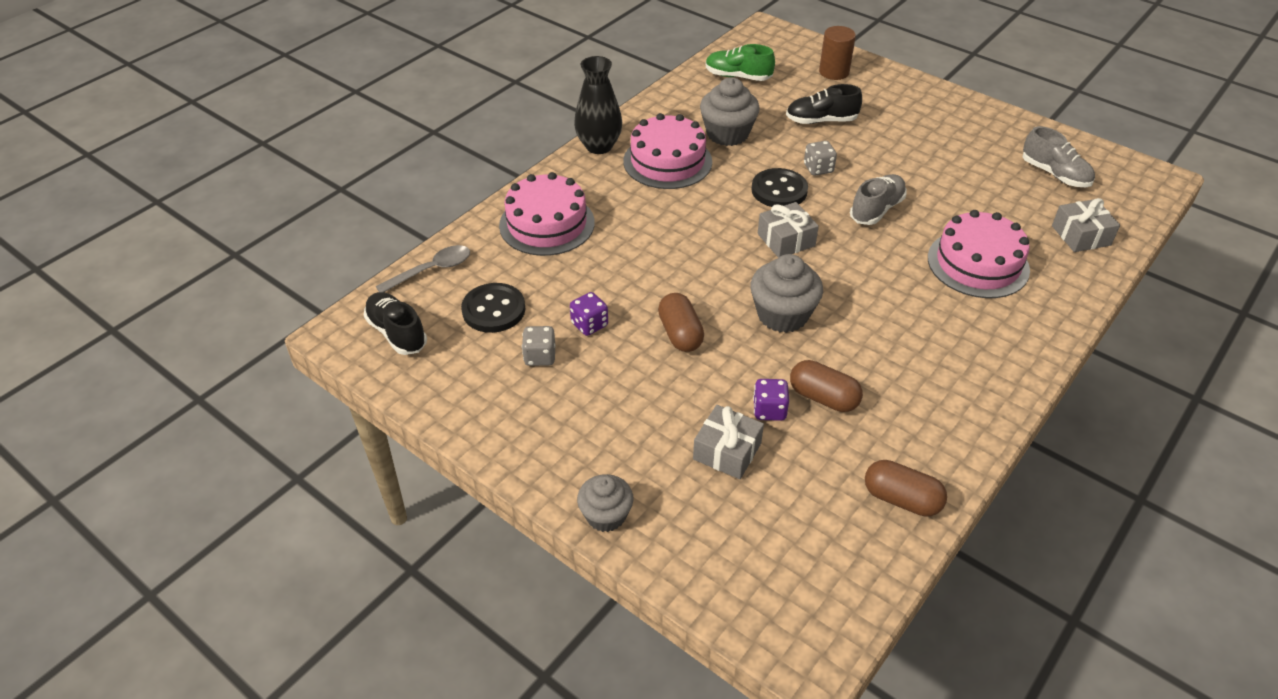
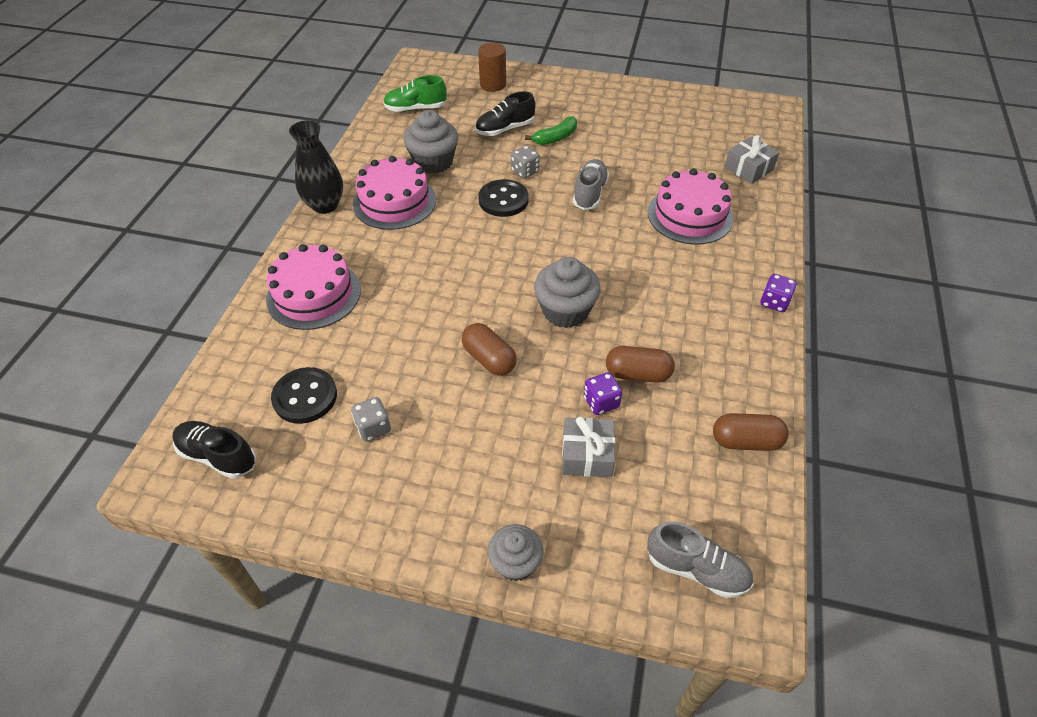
camera: 25 degrees left, 5 degrees up
grey spoon [376,245,470,292] -> none
purple dice [570,292,608,336] -> purple dice moved to [760,274,797,312]
grey gift [758,202,819,258] -> none
grey shoe [1023,126,1095,187] -> grey shoe moved to [647,521,754,598]
none -> green banana [525,116,577,145]

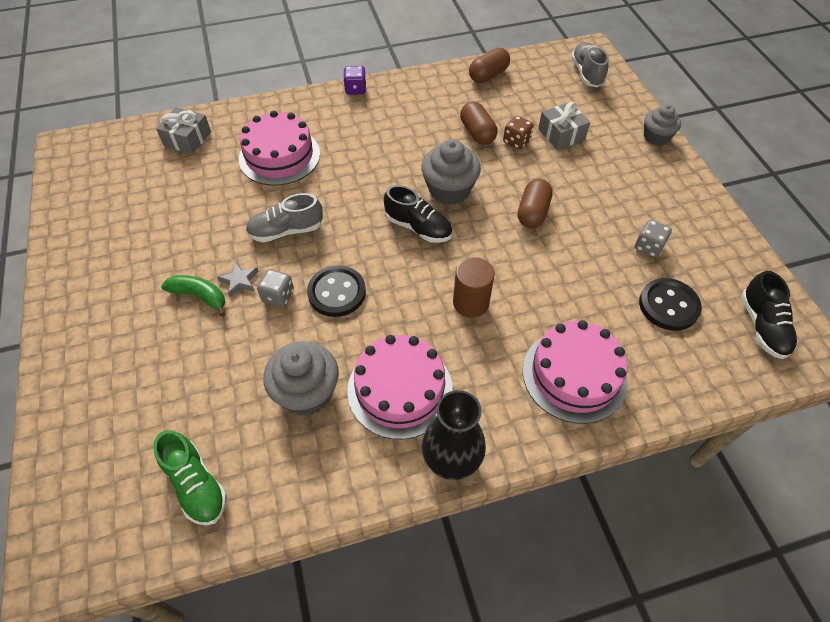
camera: 120 degrees left, 5 degrees up
black shoe [475,91,535,136] -> black shoe moved to [384,185,452,243]
brown cylinder [478,43,506,92] -> brown cylinder moved to [453,257,495,318]
purple dice [584,372,622,415] -> brown dice [503,116,534,150]
brown capsule [713,413,789,451] -> brown capsule turned 75 degrees clockwise [469,48,510,83]
none -> grey star [217,262,259,297]

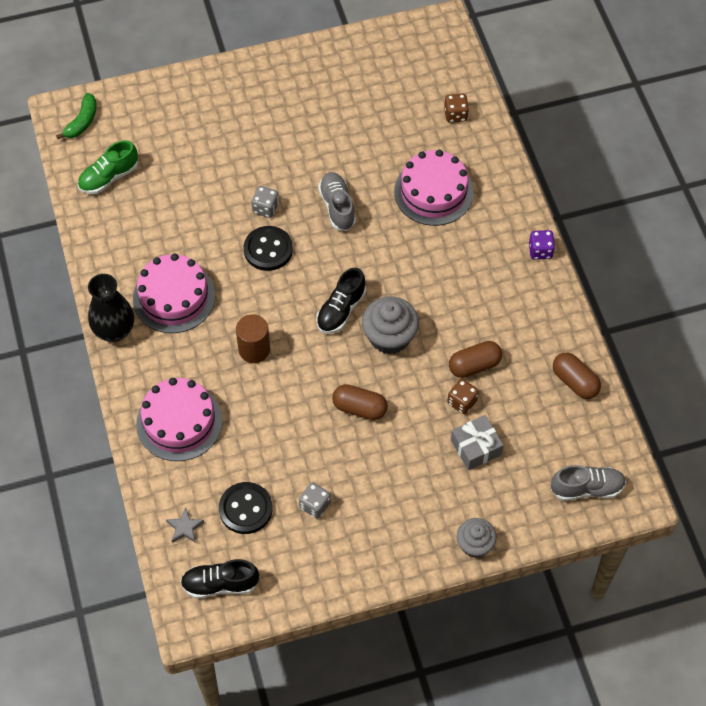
camera: 90 degrees right, 5 degrees up
grey gift [156,107,211,154] -> brown dice [444,94,469,123]
green banana [161,275,226,316] -> green banana moved to [56,93,97,139]
grey star [217,262,259,297] -> grey star moved to [166,507,204,543]
grey cupcake [263,341,339,415] -> none

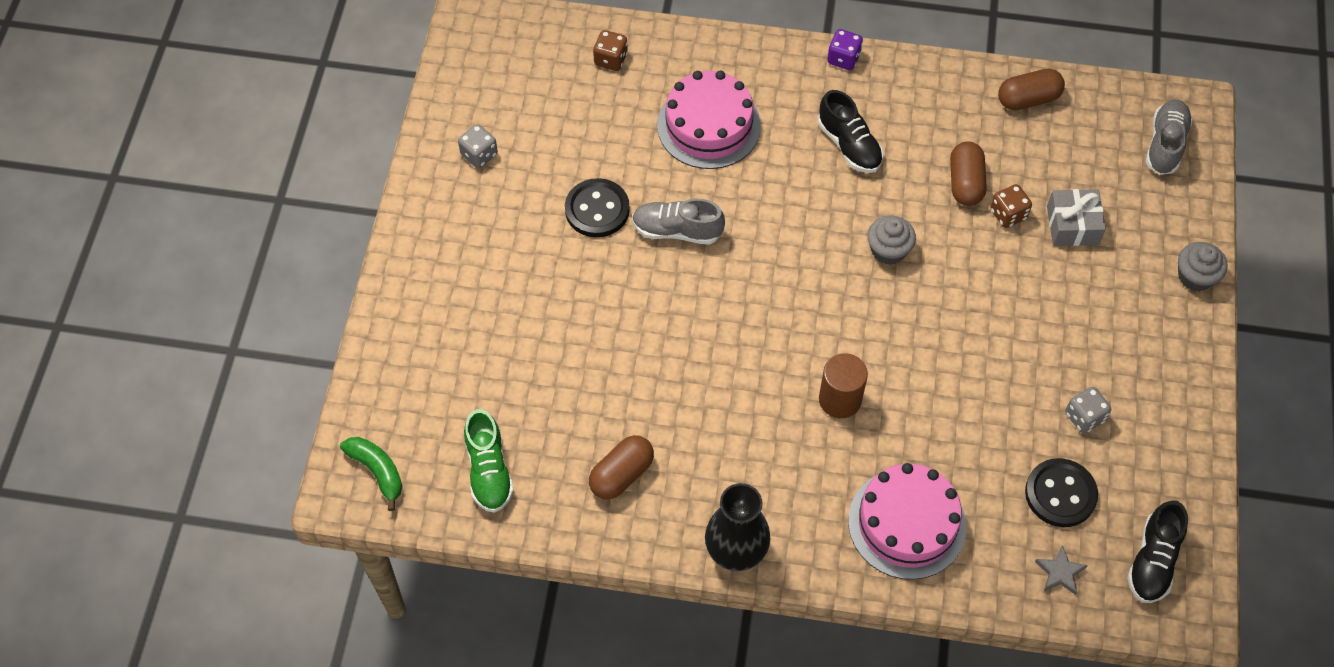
camera: 65 degrees left, 0 degrees up
pink cake [133,253,215,333] -> none
black button [244,226,293,271] -> black button moved to [565,178,630,237]
grey dice [251,186,279,218] -> grey dice moved to [458,124,498,168]
black shoe [316,268,366,334] -> black shoe moved to [818,90,883,173]
brown capsule [332,384,388,420] -> brown capsule moved to [589,435,654,499]
grey cupcake [362,297,419,354] -> grey cupcake [867,216,916,265], size x0.66

